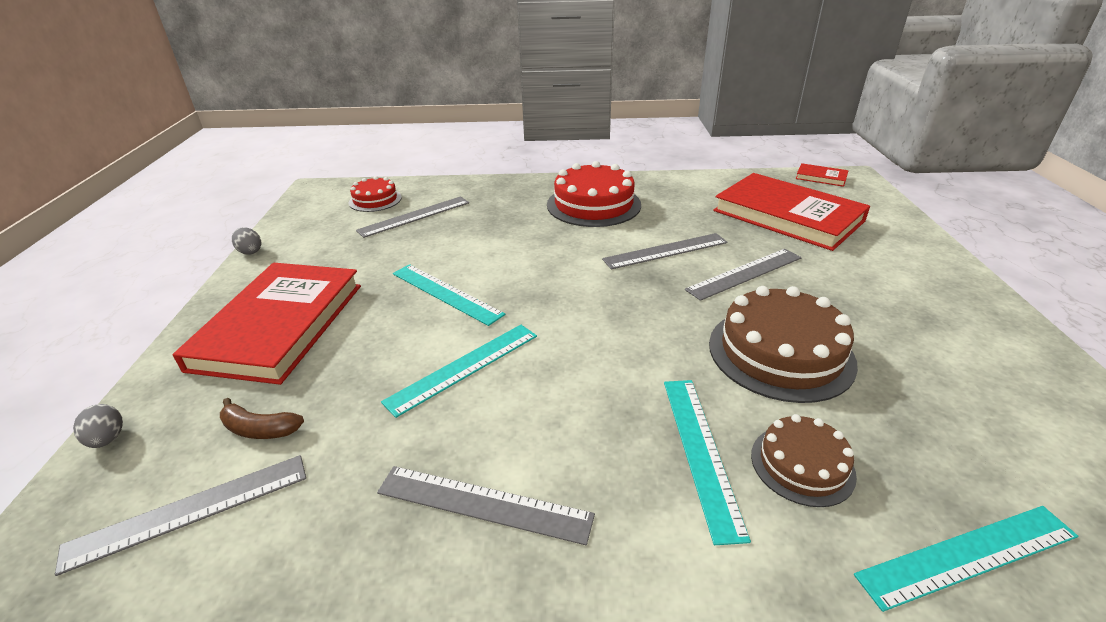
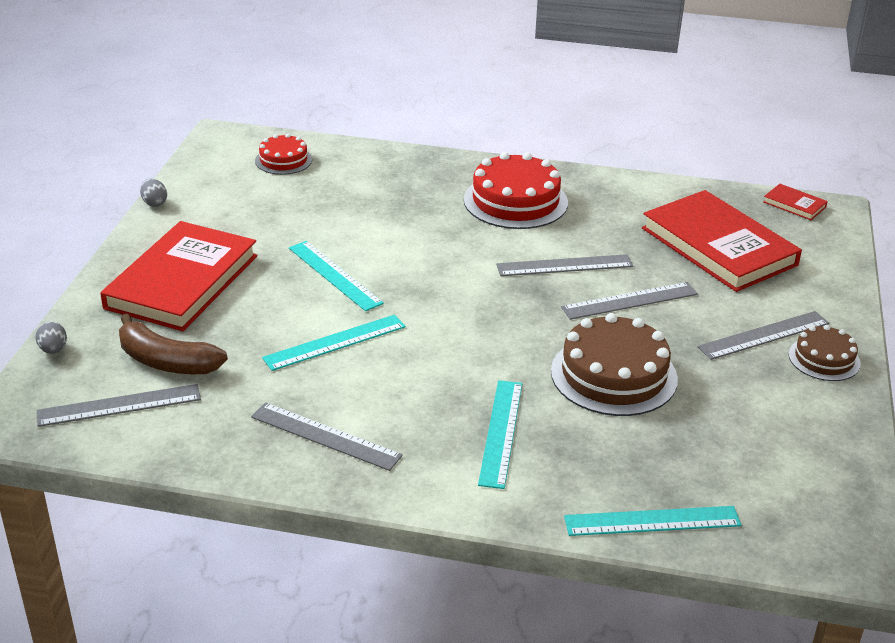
camera: 10 degrees right, 0 degrees up
brown banana [220,398,304,439] -> brown banana [119,314,228,374], size x1.72
grey ruler [356,196,469,238] -> grey ruler moved to [698,311,829,360]
brown cake [751,414,857,507] -> brown cake moved to [789,325,861,381]

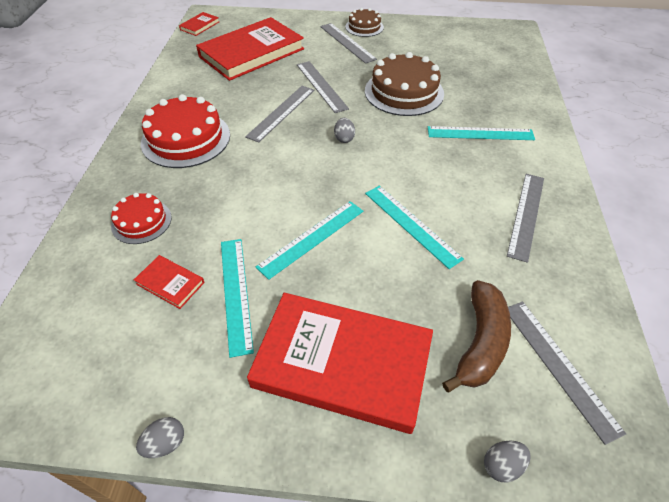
camera: 95 degrees left, 15 degrees up
red cake [255,134,312,175] -> red cake moved to [111,193,172,244]
grey ruler [496,254,633,276] -> grey ruler turned 45 degrees clockwise [245,86,314,143]
turquoise ruler [564,506,741,536] -> turquoise ruler moved to [221,239,254,358]
none -> red book [134,255,204,309]
none -> grey egg [334,118,355,143]

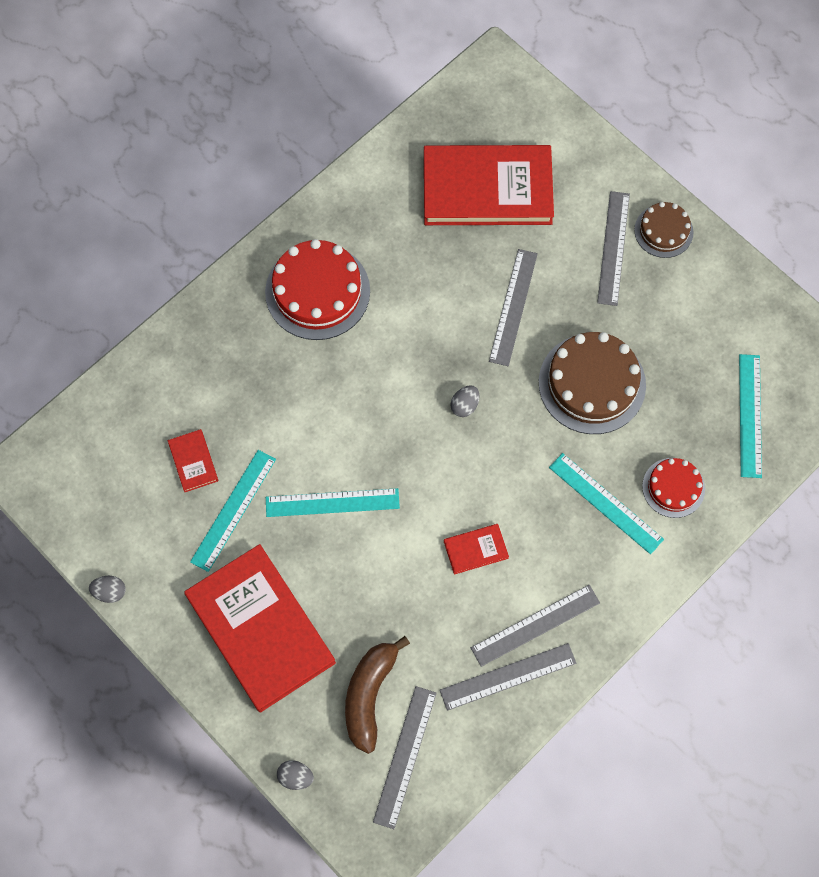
camera: 40 degrees right, 20 degrees up
red cake [111,193,172,244] -> red cake moved to [642,458,705,518]
red book [179,12,219,36] -> red book moved to [444,524,509,575]
grey ruler [245,86,314,143] -> grey ruler moved to [440,643,576,711]
turquoise ruler [365,185,464,269] -> turquoise ruler moved to [739,354,762,478]
brown banana [442,280,511,392] -> brown banana turned 135 degrees clockwise [345,636,410,754]

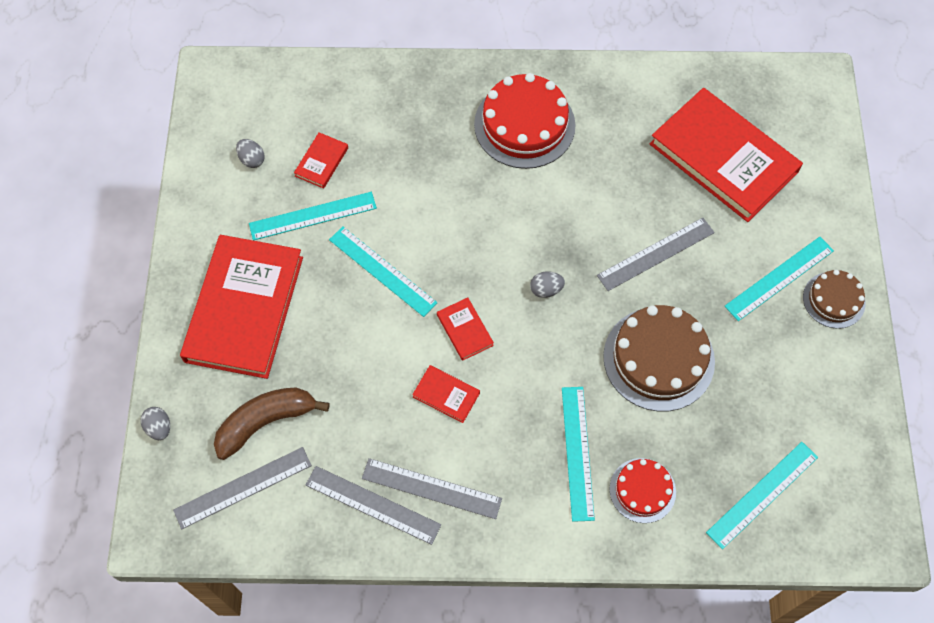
camera: 45 degrees right, 5 degrees down
grey egg [89,576,125,603] -> grey egg moved to [236,139,265,168]
grey ruler [597,191,630,306] -> turquoise ruler [725,237,834,321]
none -> red book [437,297,494,361]

